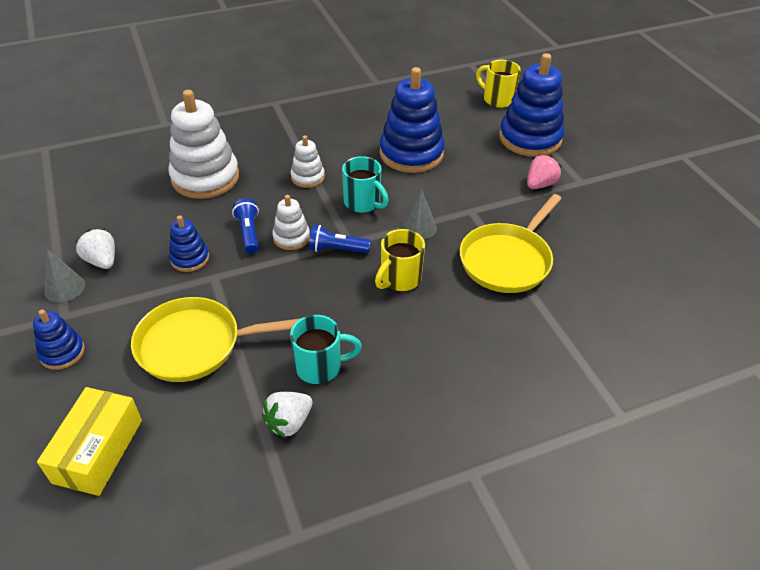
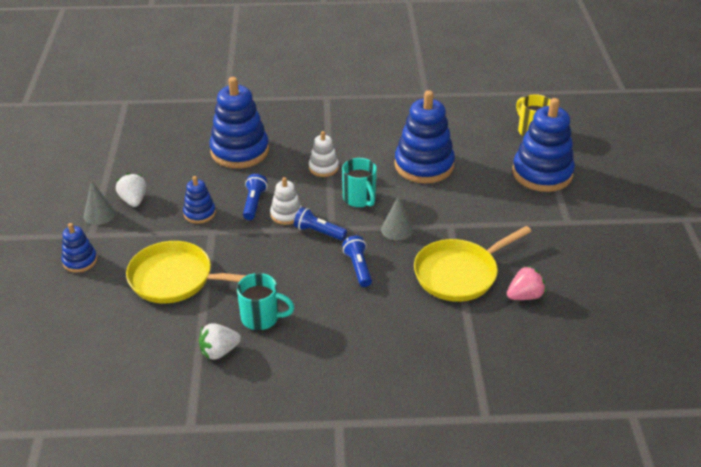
camera: 20 degrees right, 5 degrees down
yellow box [37,387,142,496] -> none
white stacking toy [168,90,239,199] -> blue stacking toy [209,77,269,168]
yellow mug [375,229,425,291] -> blue flashlight [342,236,372,287]
pink strawberry [527,155,562,189] -> pink strawberry moved to [507,266,546,300]

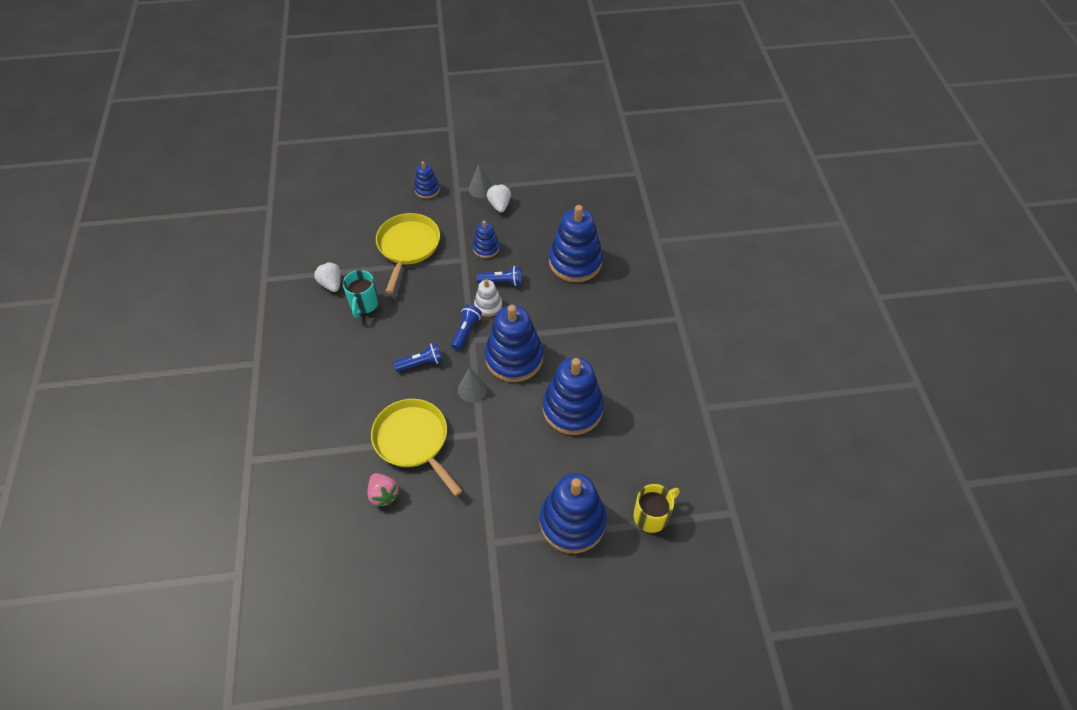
camera: 85 degrees right, 15 degrees up
white strawberry [116,173,146,207] -> white strawberry turned 75 degrees counterclockwise [487,183,511,213]
white stacking toy [309,131,339,177] -> none
turquoise mug [342,158,377,207] -> blue stacking toy [485,305,543,382]

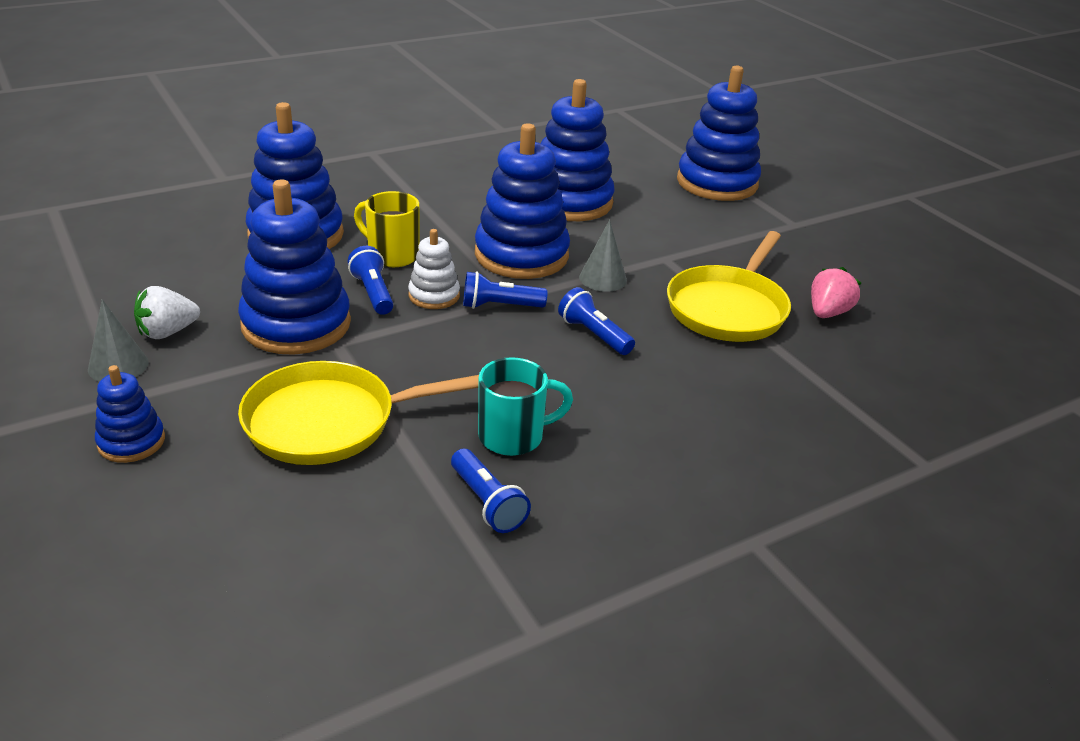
camera: 115 degrees left, 20 degrees down
white strawberry [314,262,341,292] -> blue flashlight [451,449,531,533]
blue stacking toy [473,221,500,258] -> blue stacking toy [238,179,351,355], size x1.98
yellow mug [633,484,680,533] -> yellow mug moved to [354,191,420,267]

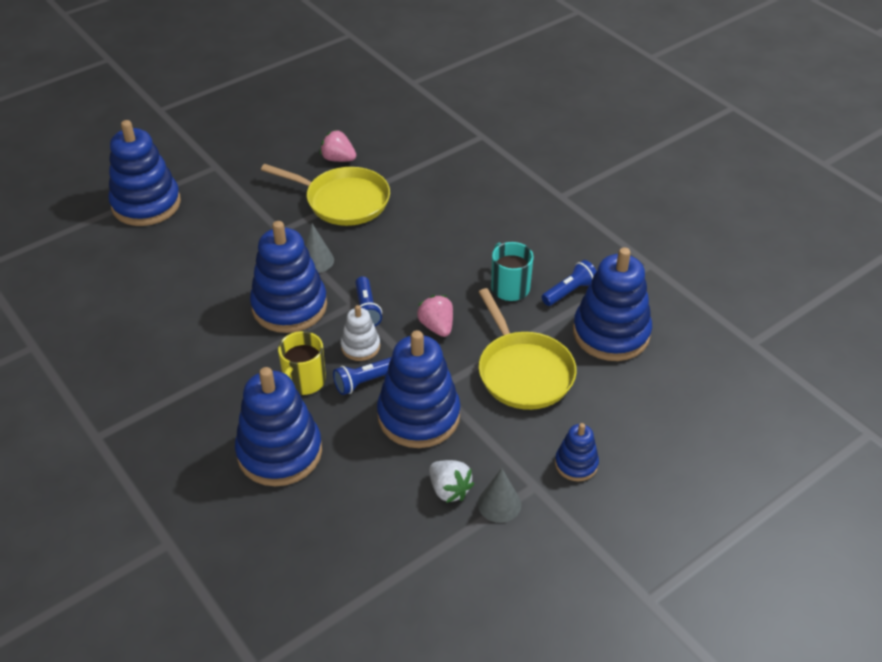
camera: 95 degrees left, 10 degrees up
blue stacking toy [541,79,615,221] -> blue stacking toy moved to [573,247,652,361]
blue flashlight [558,287,635,355] -> none
none -> pink strawberry [417,295,453,337]

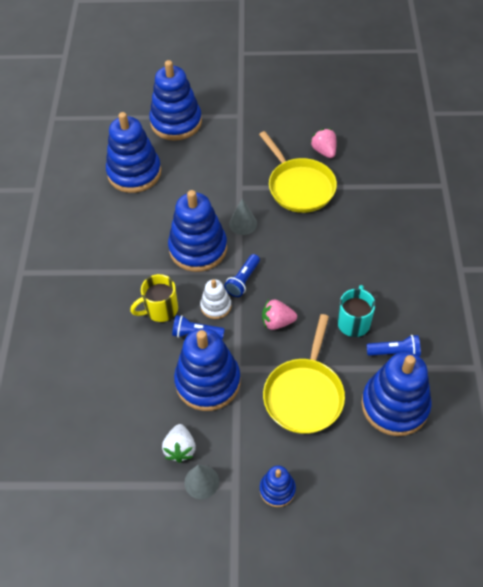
camera: 40 degrees right, 10 degrees up
blue stacking toy [235,367,322,487] -> blue stacking toy moved to [106,112,161,193]
pink strawberry [417,295,453,337] -> pink strawberry turned 105 degrees counterclockwise [262,300,297,330]

